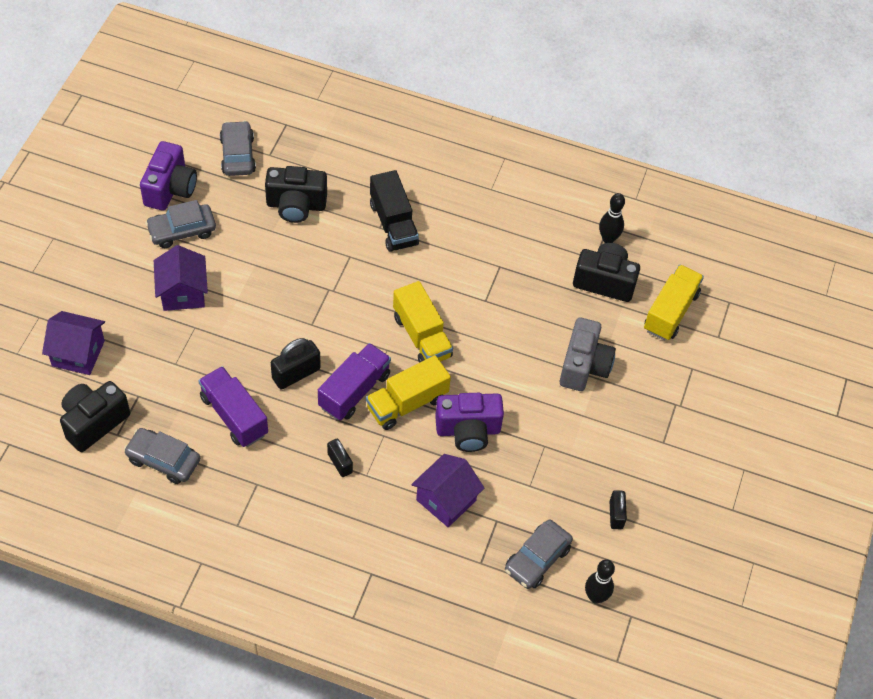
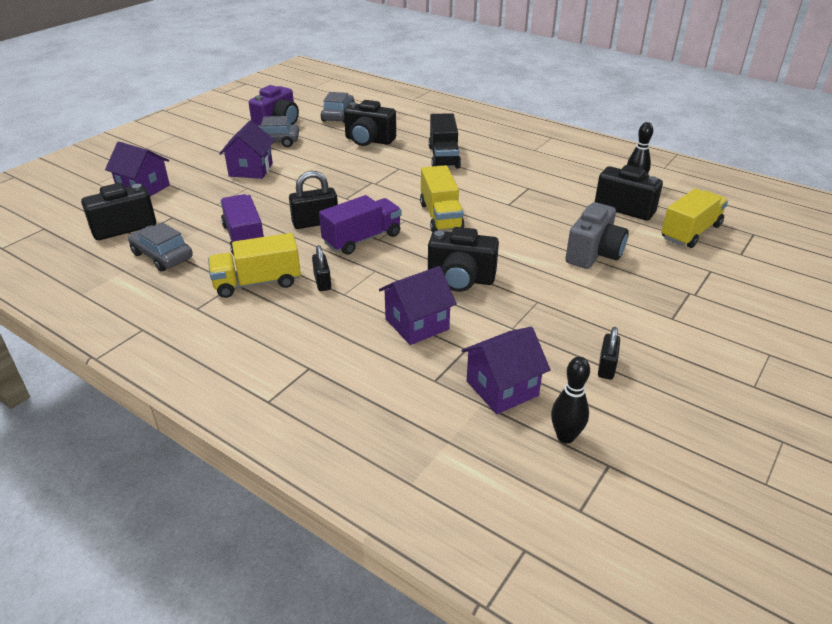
camera: 20 degrees right, 20 degrees down
yellow truck [366,355,451,430] -> yellow truck moved to [208,233,301,298]
purple camera [435,393,504,452] -> black camera [428,227,499,292]
grey car [505,520,573,589] -> purple house [462,327,550,414]

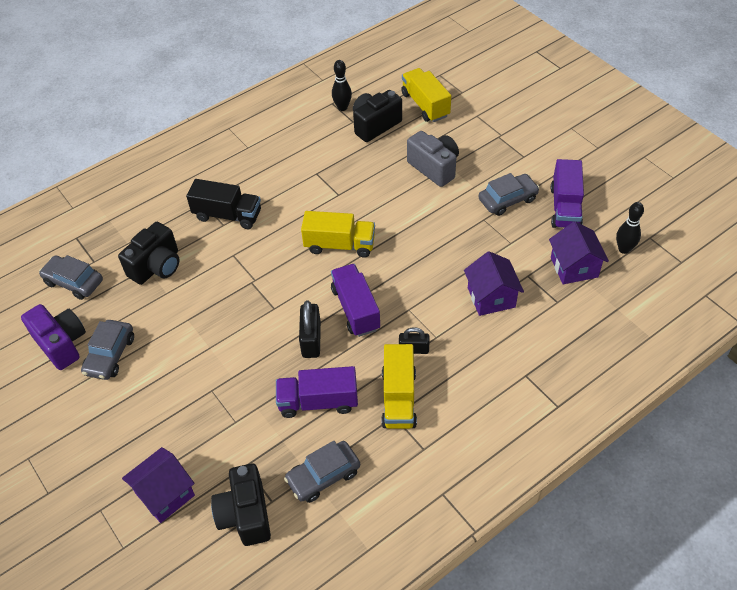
camera: 70 degrees left, 15 degrees up
purple house [219,121,274,179] -> none
black camera [428,227,499,292] -> none
black padlock [598,327,620,380] -> purple truck [550,159,584,228]
none -> grey car [479,173,540,216]

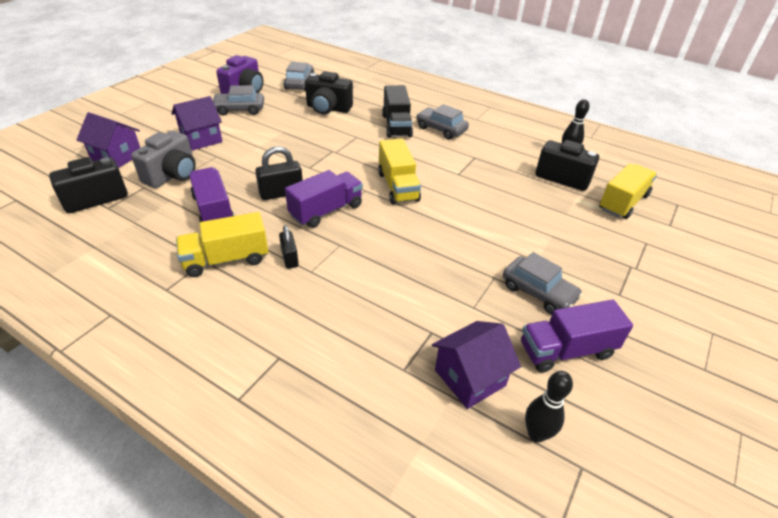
camera: 65 degrees right, 10 degrees down
grey car [284,441,360,503] -> grey car moved to [416,104,469,140]
grey camera [407,131,459,187] -> grey camera moved to [131,131,196,188]
purple house [464,251,524,316] -> purple house moved to [172,96,223,150]

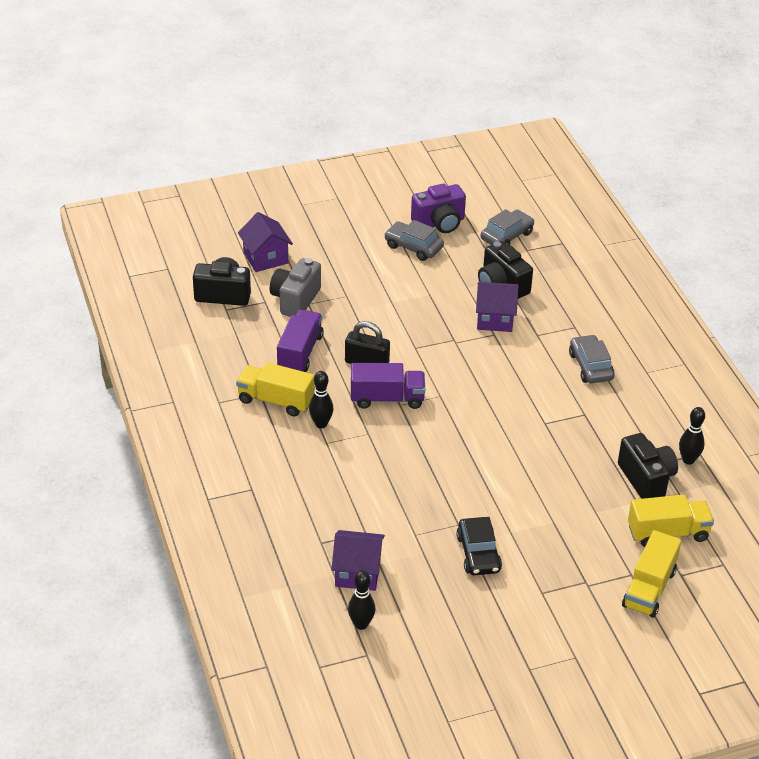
camera: 40 degrees right, 0 degrees up
grey camera [131,131,196,188] -> grey camera turned 135 degrees clockwise [270,258,321,317]
purple house [172,96,223,150] -> purple house moved to [476,282,519,332]
black padlock [279,225,299,269] -> black bowling pin [309,371,334,428]
yellow truck [378,139,421,205] -> yellow truck moved to [622,530,681,618]
black truck [382,85,413,138] -> none
grey car [503,252,583,315] -> black car [456,517,502,575]
purple truck [521,299,633,373] -> none

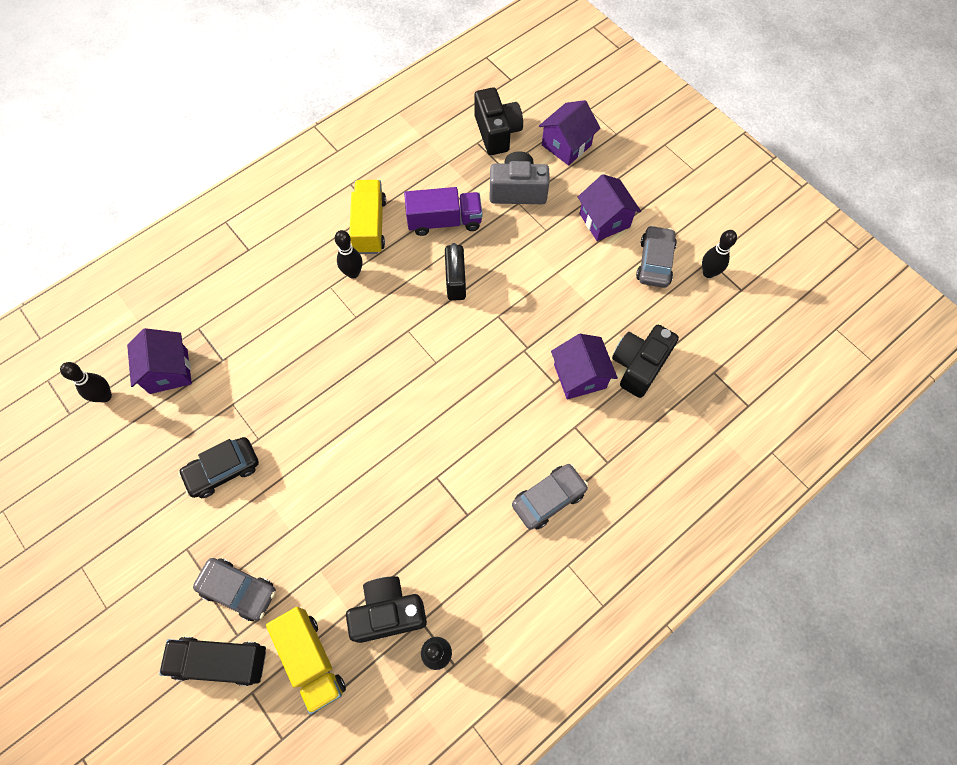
camera: 70 degrees right, 25 degrees up
purple truck [351,363,425,409] -> none
purple camera [411,184,466,233] -> black bowling pin [702,230,737,278]
grey car [481,209,534,246] -> grey car moved to [193,558,276,621]
black camera [618,433,678,499] -> black camera turned 150 degrees counterclockwise [346,576,427,643]
yellow truck [622,530,681,618] -> black truck [159,637,266,686]
none -> purple house [578,174,641,241]

